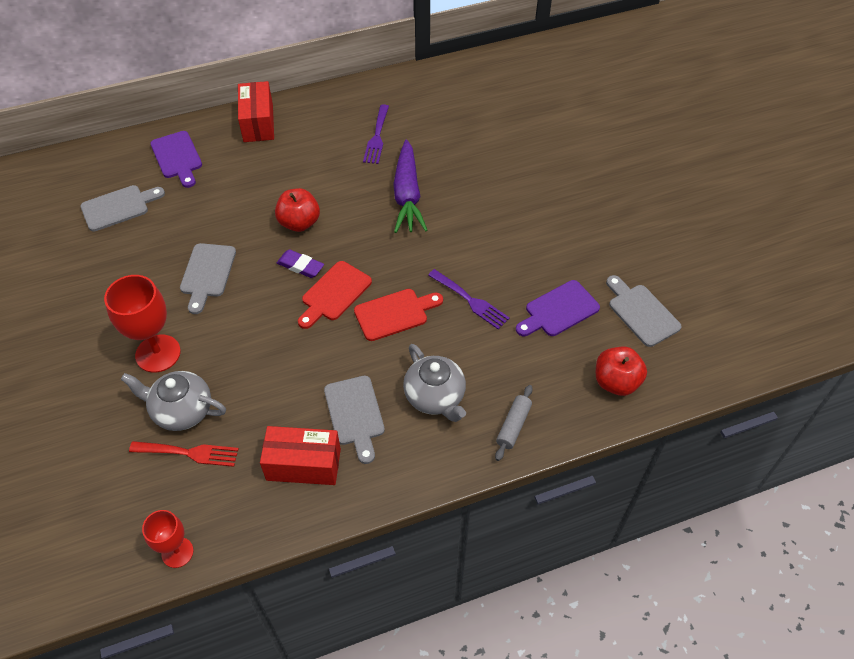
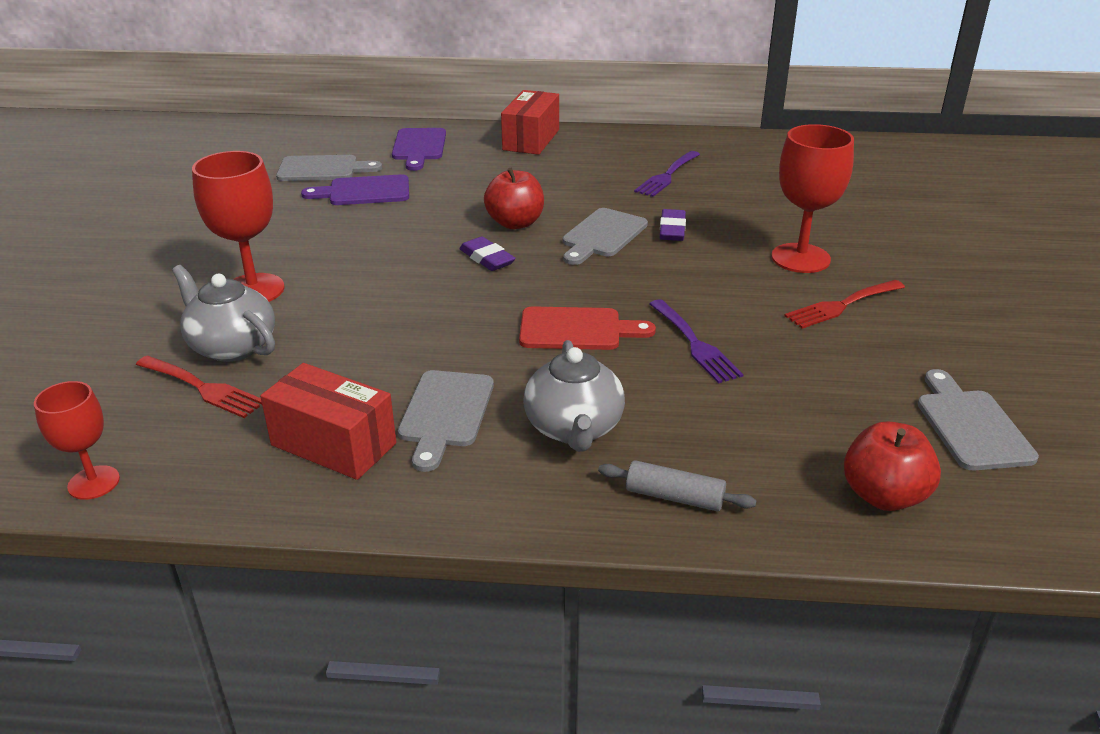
camera: 25 degrees right, 20 degrees down
grey cutting board [180,243,236,314] -> grey cutting board moved to [563,208,648,265]
red cutting board [298,261,372,329] -> none
purple carrot [393,139,428,233] -> purple eraser [660,209,686,241]
grey rolling pin [495,385,533,461] -> grey rolling pin turned 60 degrees clockwise [598,460,757,511]
purple cutting board [516,280,600,336] -> purple cutting board moved to [301,174,409,205]
none -> red goblet [771,124,854,273]
none -> red fork [785,280,905,329]

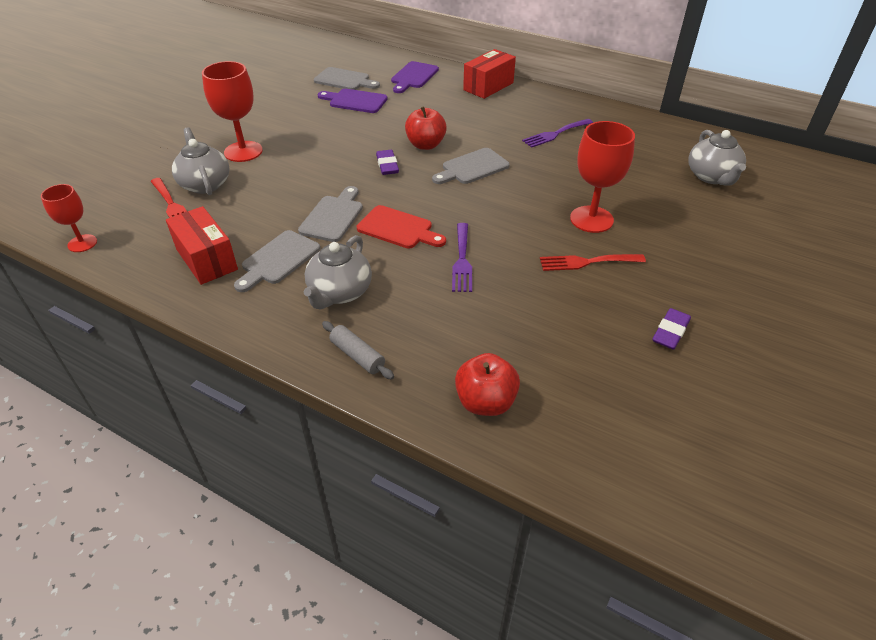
camera: 25 degrees right, 10 degrees up
purple eraser [660,209,686,241] -> purple eraser moved to [652,308,691,350]
grey cutting board [917,369,1039,470] -> grey cutting board moved to [298,186,363,242]
none -> grey teapot [688,130,746,186]

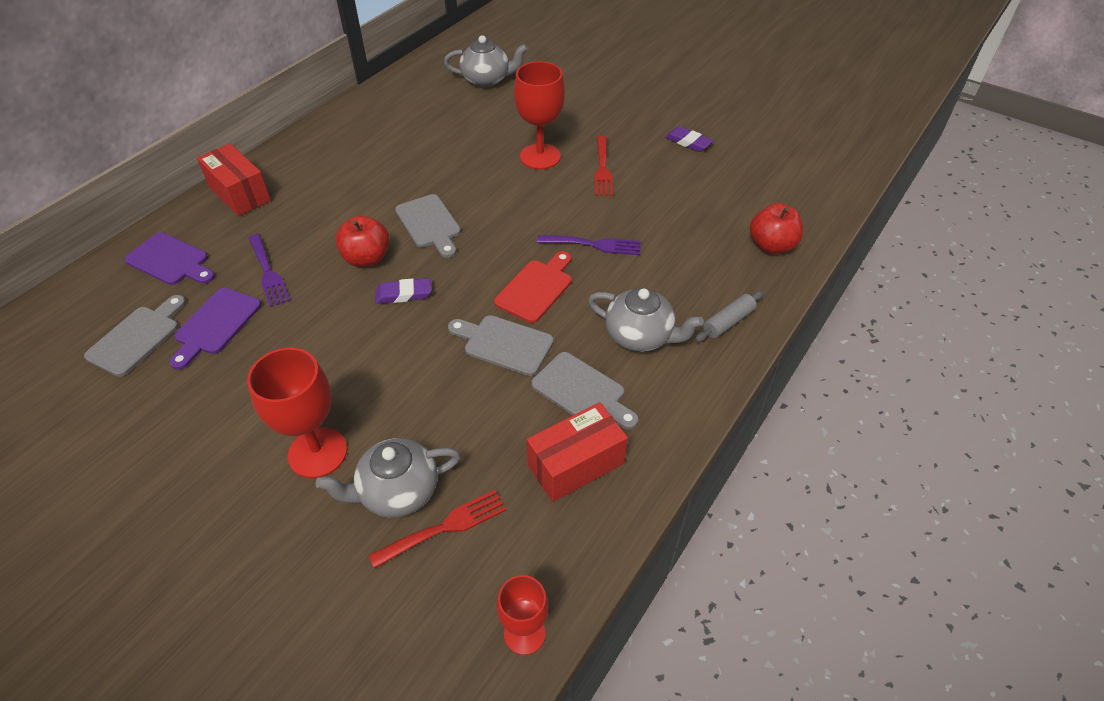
camera: 85 degrees left, 5 degrees up
purple fork [522,119,593,148] -> purple fork moved to [249,234,291,307]

